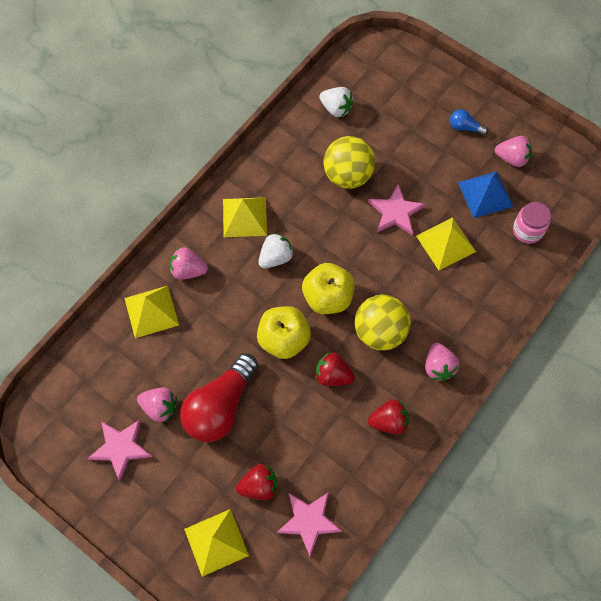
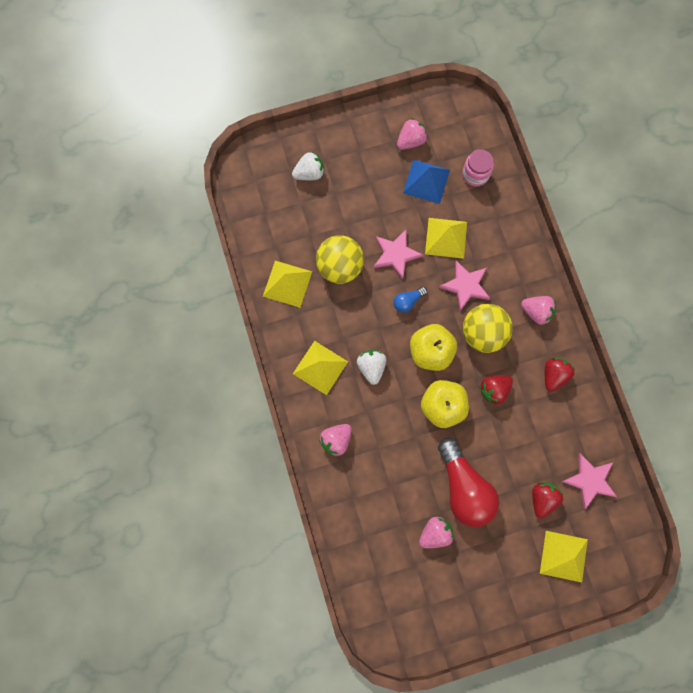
camera: 55 degrees left, 10 degrees up
pink star [87,420,152,481] -> pink star moved to [439,261,491,311]
yellow pyramid [124,286,179,338] -> yellow pyramid moved to [263,261,312,308]
white strawberry [319,87,353,117] -> white strawberry moved to [292,152,324,181]
blue light bulb [450,109,488,136] -> blue light bulb moved to [394,287,427,313]

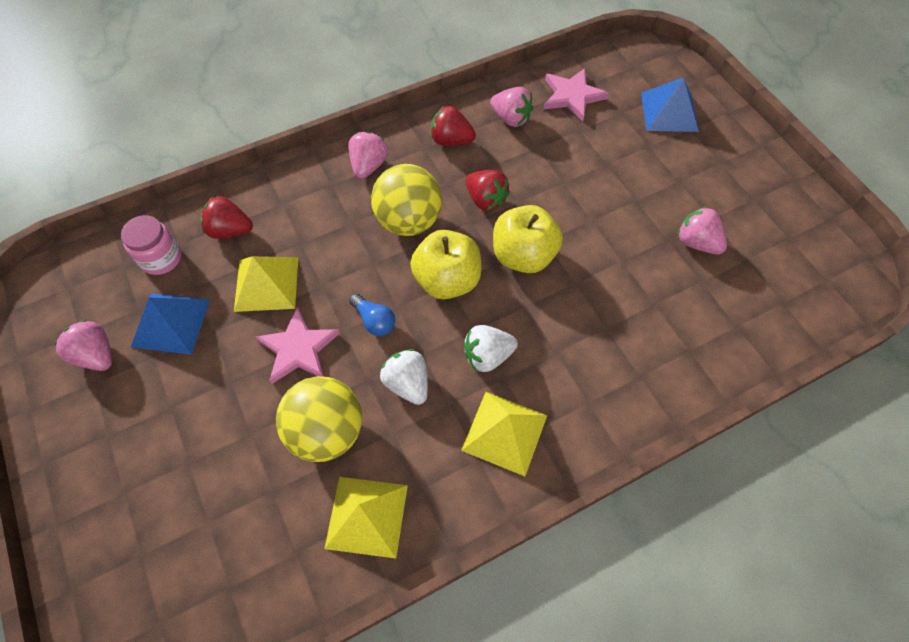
camera: 100 degrees left, 15 degrees down
white strawberry [292,152,324,181] -> white strawberry moved to [380,349,428,405]
pink strawberry [319,424,352,457] -> pink strawberry moved to [490,87,534,127]
red light bulb [438,438,499,527] -> none
pink star [439,261,491,311] -> none
red strawberry [532,482,563,518] -> red strawberry moved to [201,196,253,239]
yellow pyramid [540,531,588,582] -> blue pyramid [641,78,699,132]

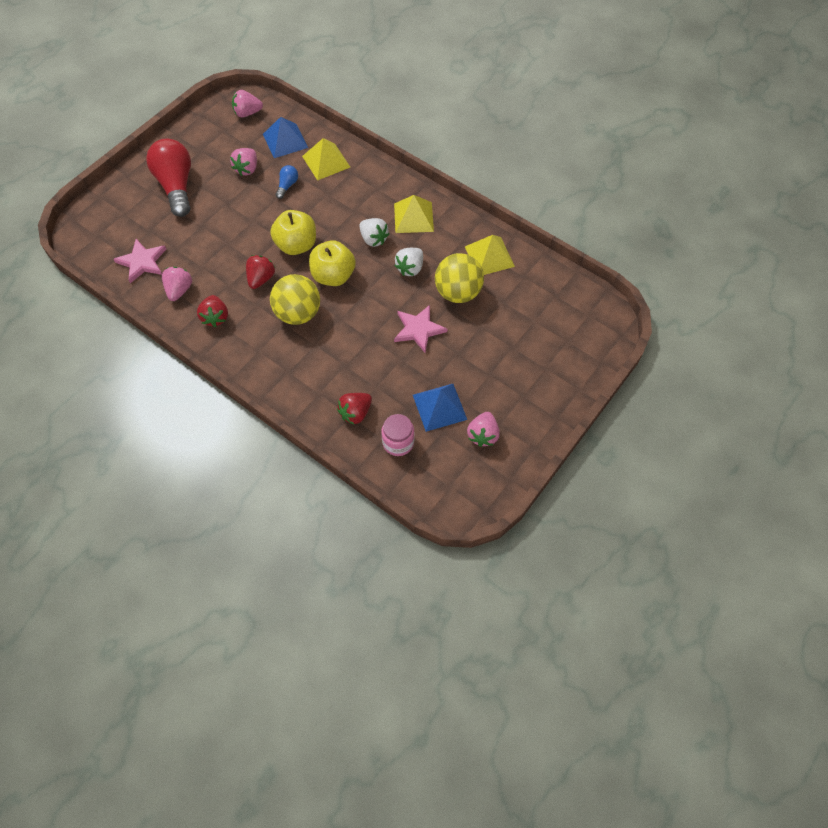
camera: 115 degrees left, 0 degrees up
red strawberry [201,196,253,239] -> red strawberry turned 60 degrees clockwise [337,393,372,425]
yellow pyramid [234,256,298,312] -> yellow pyramid moved to [302,138,350,180]
pink strawberry [348,131,388,179] -> pink strawberry moved to [232,90,263,117]
blue light bulb [349,293,395,336] -> blue light bulb moved to [276,165,298,199]
blue pyramid [641,78,699,132] -> blue pyramid moved to [263,117,308,158]
none -> red light bulb [146,139,191,217]

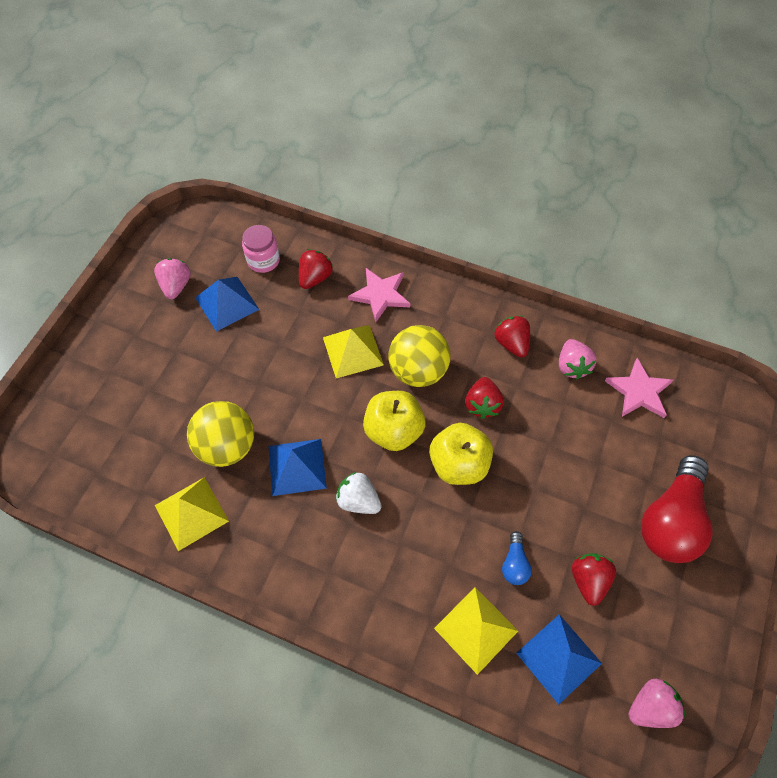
camera: 165 degrees right, 0 degrees up
red light bulb [146,139,191,217] -> red light bulb turned 60 degrees clockwise [641,455,713,563]
pink strawberry [230,148,257,176] -> red strawberry [572,553,616,606]
yellow pyramid [394,195,434,233] -> yellow pyramid moved to [323,325,384,378]
pink star [394,305,447,353] -> pink star moved to [348,268,410,322]
white strawberry [395,248,423,276] -> blue pyramid [269,439,327,496]

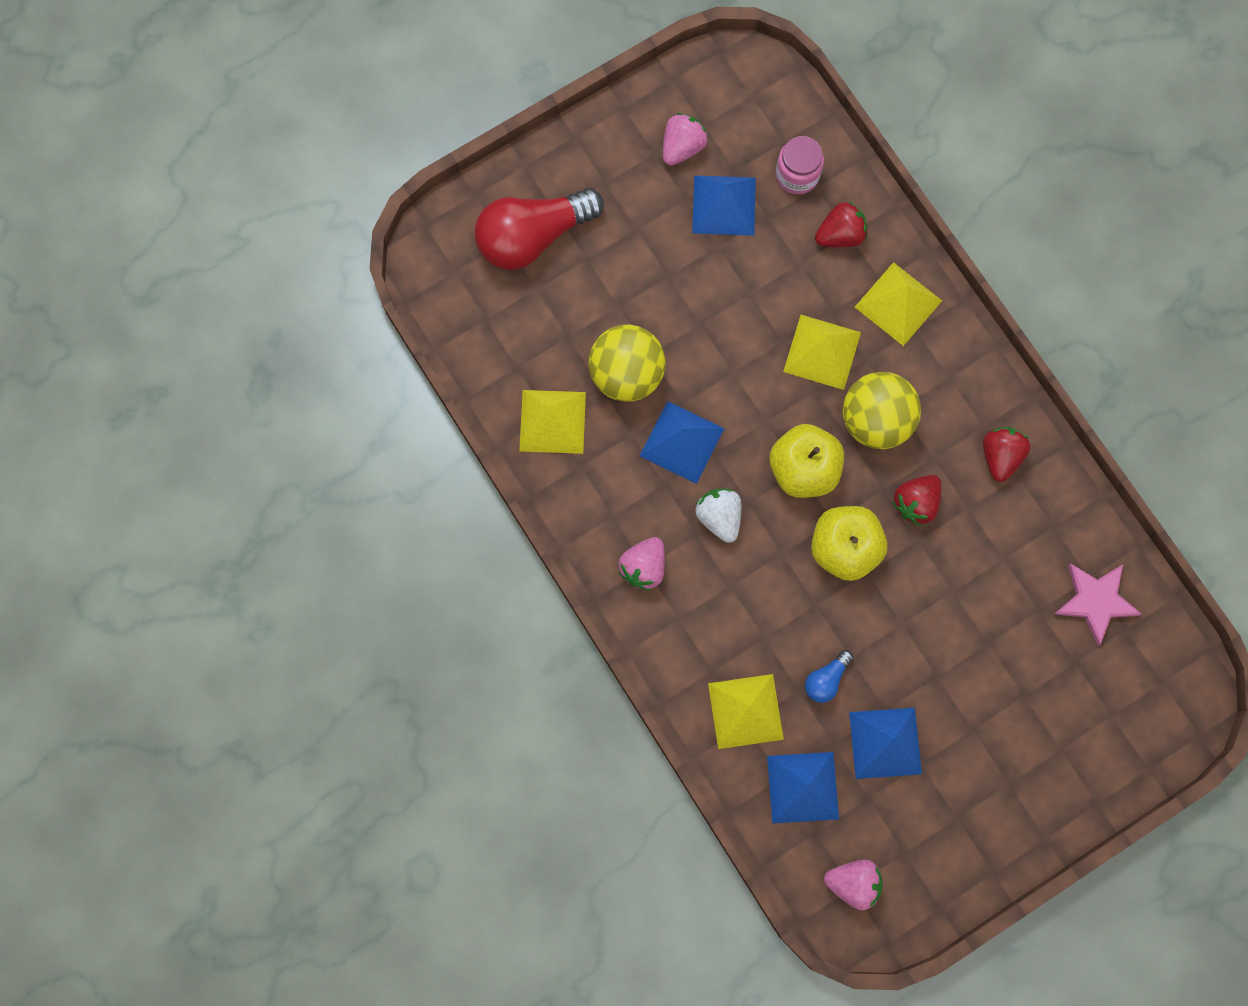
camera: 35 degrees right, 15 degrees up
pink star [348,268,410,322] -> yellow pyramid [855,262,942,346]
pink strawberry [559,339,596,379] -> pink strawberry moved to [618,537,665,591]
red strawberry [572,553,616,606] -> blue pyramid [849,708,922,779]
red light bulb [641,455,713,563] -> red light bulb moved to [475,188,604,270]

